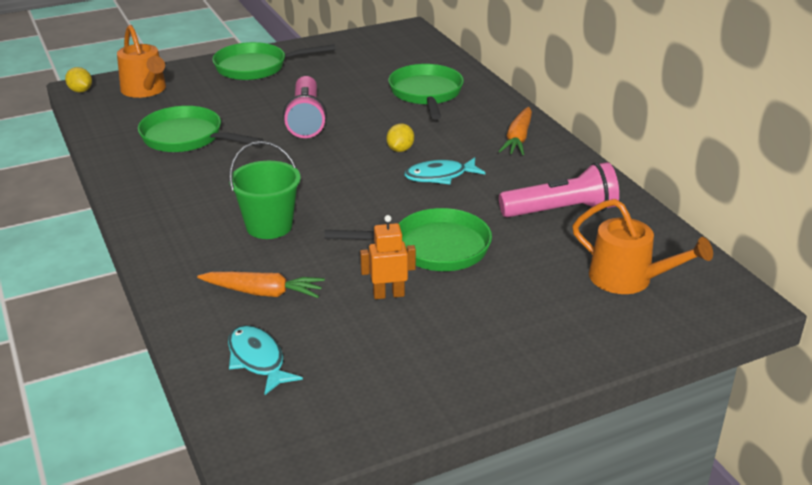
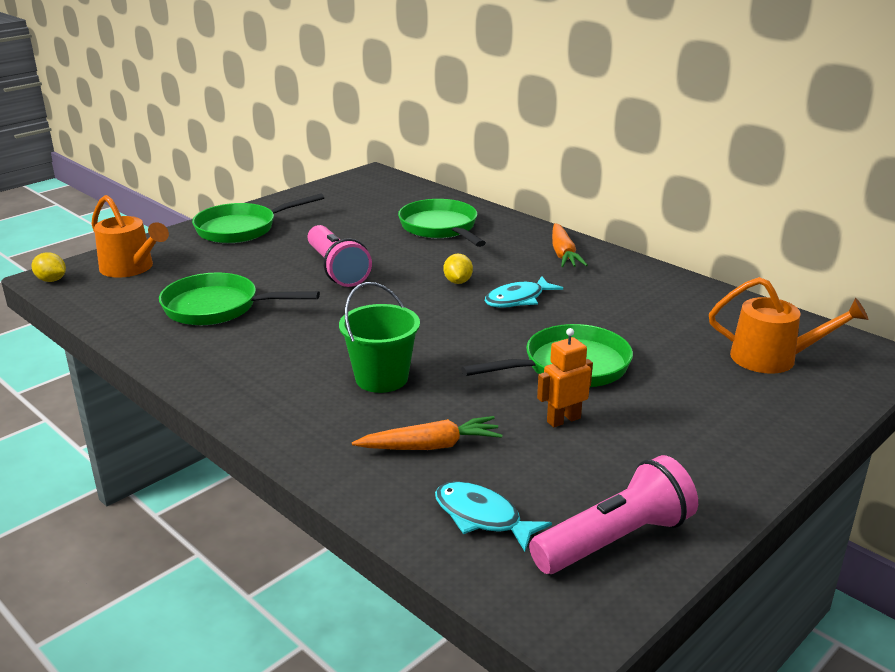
camera: 20 degrees left, 5 degrees down
pink flashlight [499,162,619,217] -> pink flashlight moved to [529,455,698,574]

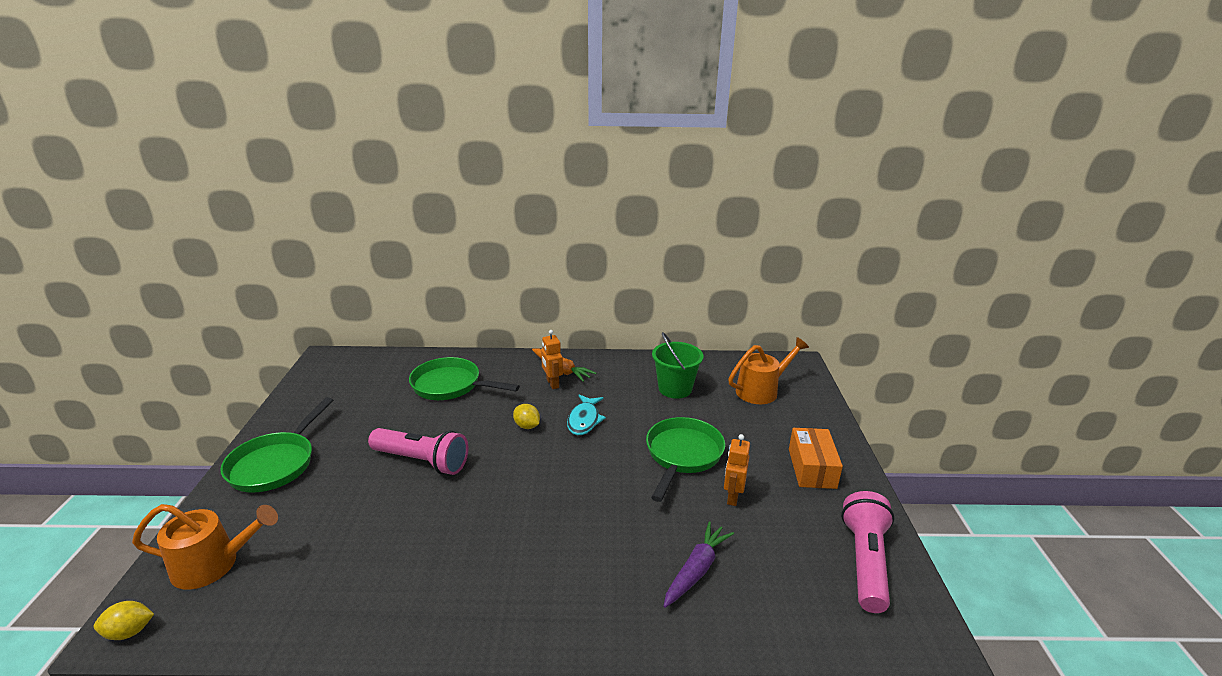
camera: 45 degrees left, 0 degrees up
green pan [159,273,320,325] -> none
green bucket [339,282,420,393] -> green bucket moved to [652,332,703,399]
orange carrot [352,416,502,450] -> purple carrot [664,521,734,608]
turquoise fish [435,482,552,552] -> none
none -> orange robot [541,330,563,389]
none -> orange box [789,428,843,489]

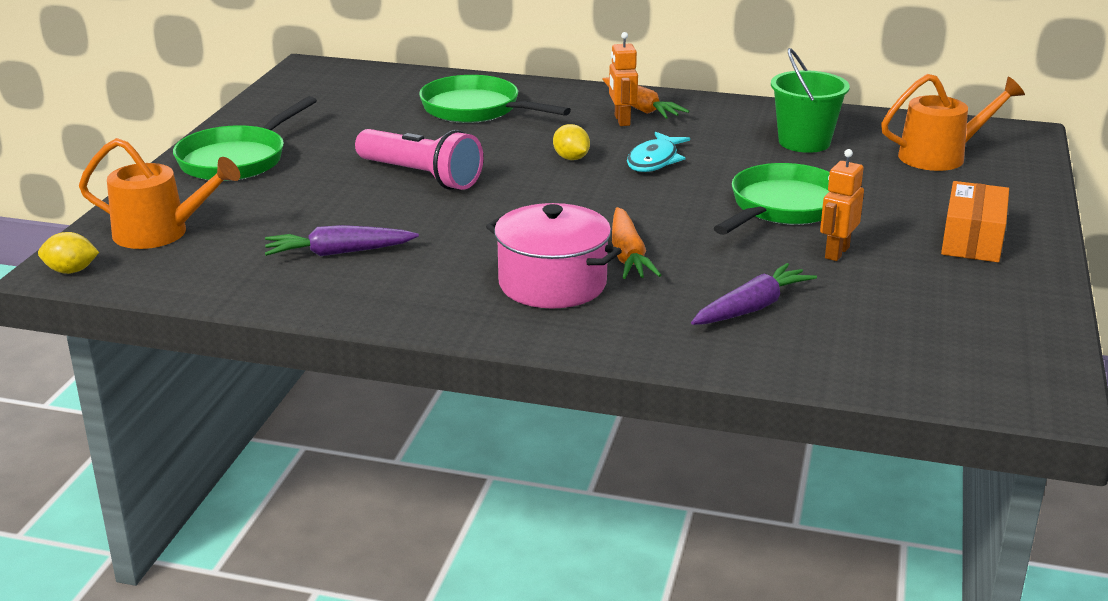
camera: 15 degrees right, 0 degrees up
pink flashlight [841,491,894,613] -> none
none -> purple carrot [265,225,419,256]
none -> pink pot [486,203,622,309]
none -> orange carrot [612,207,661,279]

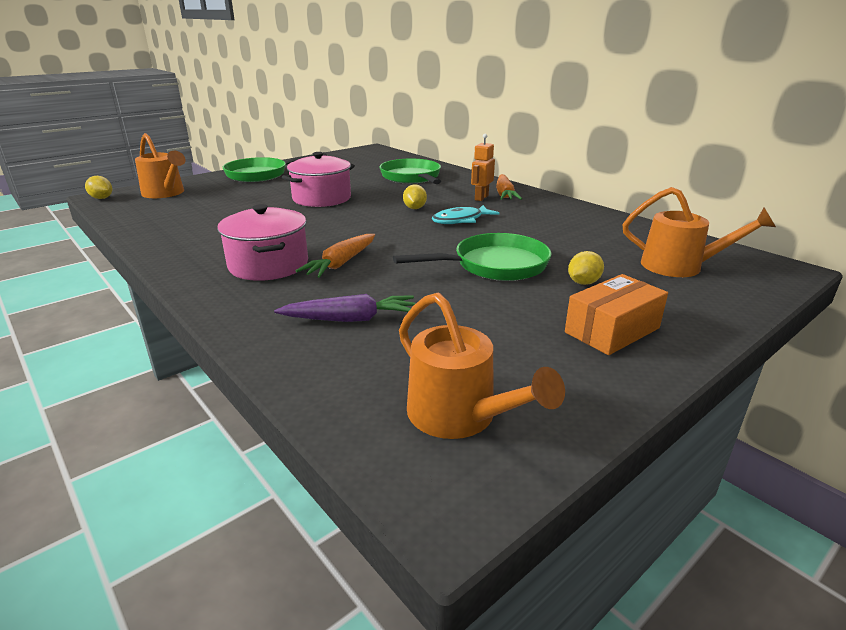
camera: 35 degrees right, 0 degrees up
purple carrot [265,225,419,256] -> none
pink flashlight [355,129,483,190] -> pink pot [282,152,355,207]
green bucket [771,48,850,153] -> none
orange robot [820,149,864,261] -> none
none -> orange watering can [399,293,565,439]
none -> yellow lemon [568,251,604,285]

